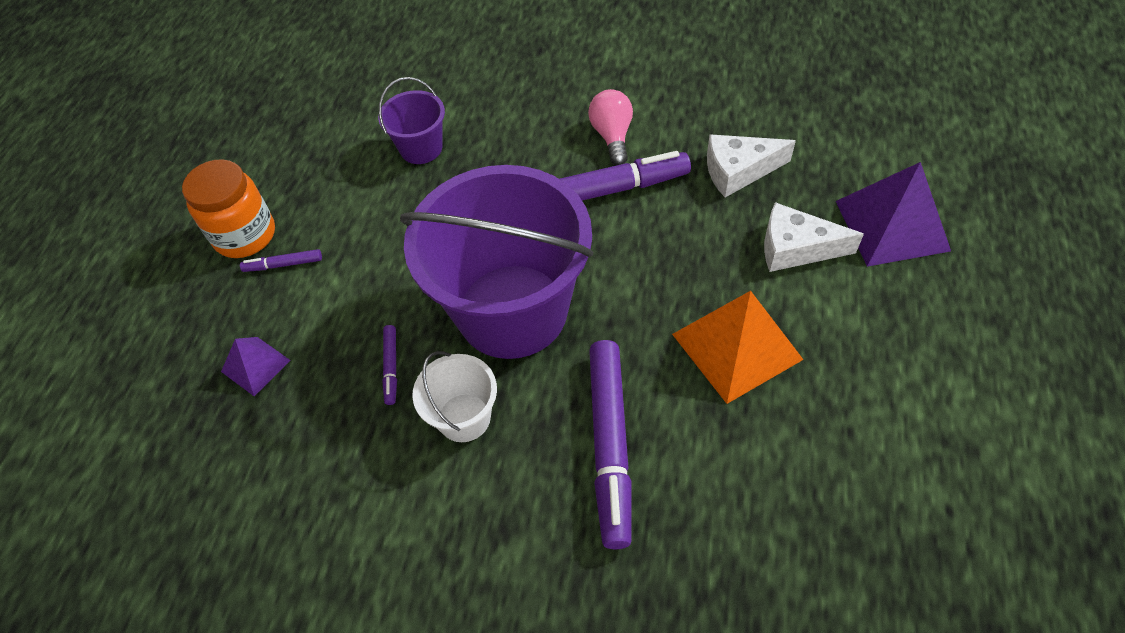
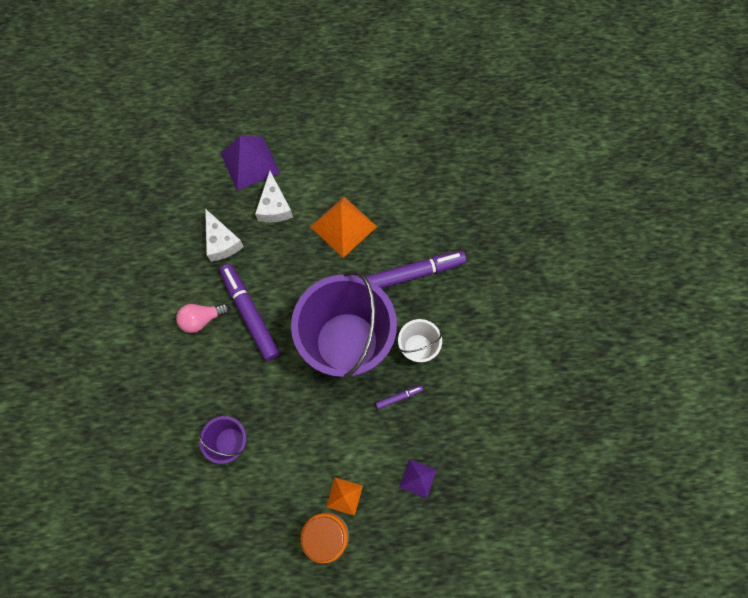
camera: 110 degrees left, 15 degrees up
purple marker [240,249,322,272] -> orange pyramid [326,477,363,516]

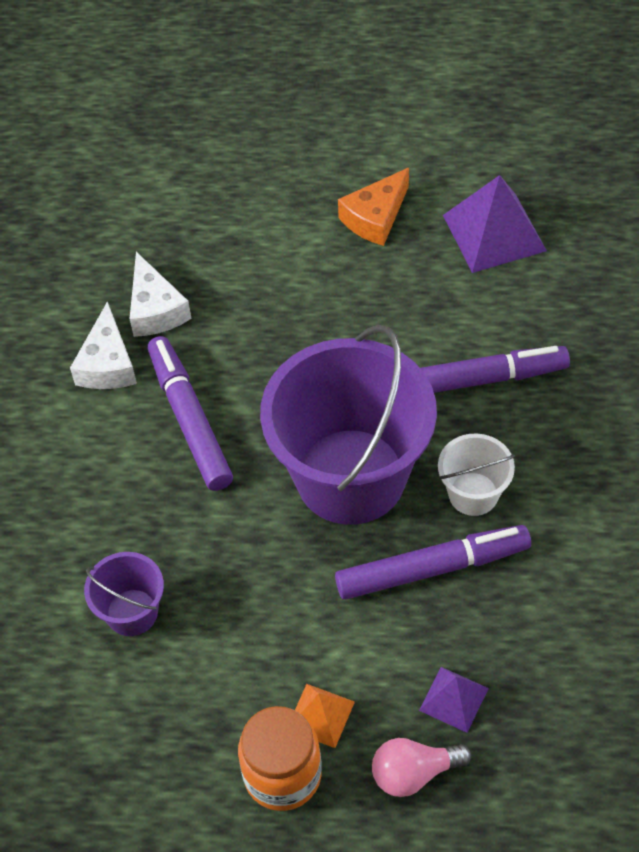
camera: 10 degrees right, 15 degrees down
pink light bulb [176,303,230,333] -> pink light bulb moved to [372,738,471,797]
purple pyramid [221,136,280,191] -> purple pyramid moved to [443,175,547,273]
white cheese [255,171,293,222] -> white cheese moved to [70,301,137,389]
orange pyramid [310,197,377,258] -> none
purple marker [375,385,423,409] -> purple marker [335,525,531,600], size x2.27
none -> orange cheese [338,168,409,246]

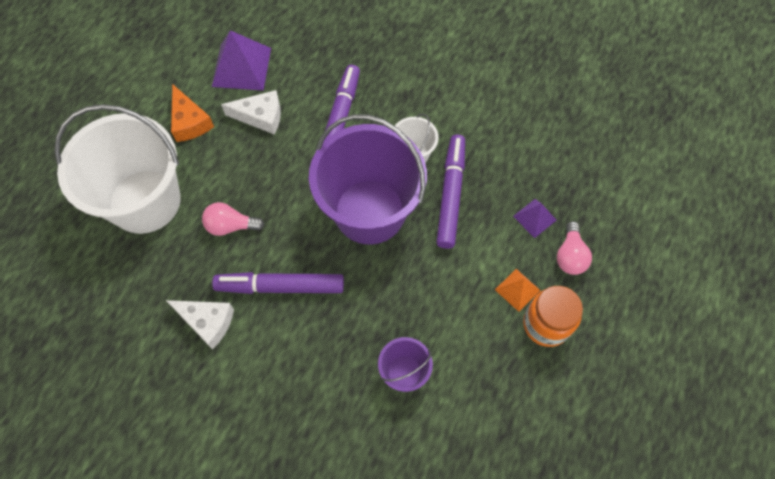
camera: 70 degrees left, 10 degrees up
white cheese [130,252,192,337] -> white cheese moved to [221,90,281,135]
none -> white bucket [54,104,181,234]
none -> pink light bulb [202,202,264,236]

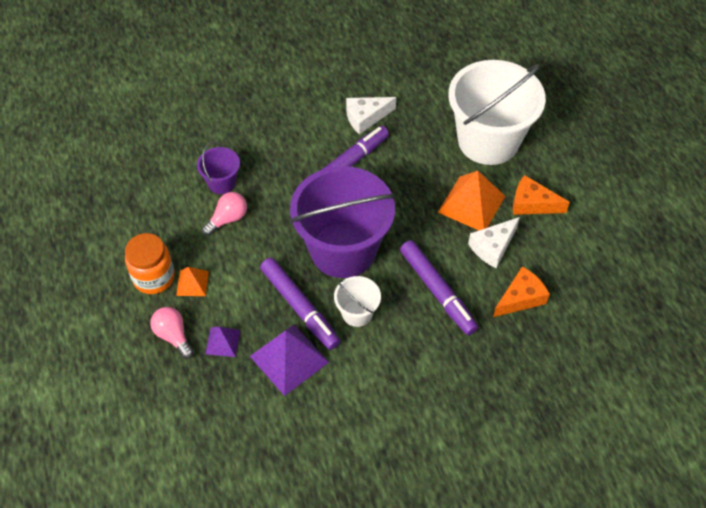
camera: 135 degrees right, 10 degrees down
pink light bulb [202,202,264,236] -> pink light bulb moved to [202,192,247,236]
purple pyramid [212,30,271,91] -> purple pyramid moved to [250,324,329,396]
none -> orange pyramid [438,171,505,230]
none -> orange cheese [493,266,550,317]

